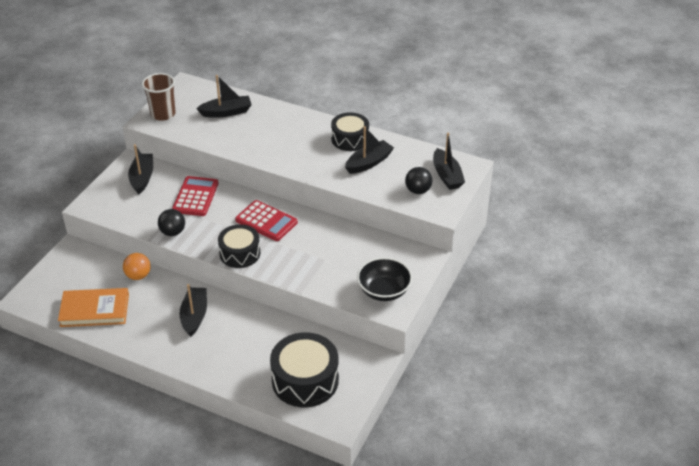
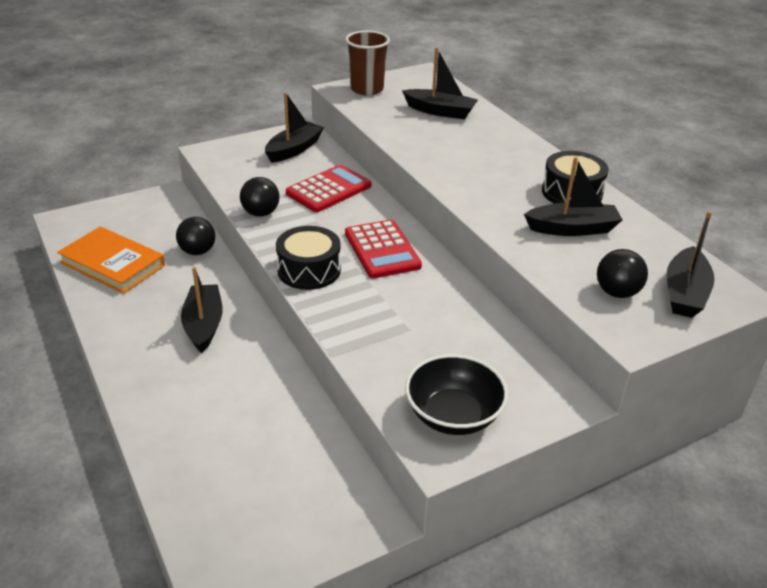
camera: 35 degrees right, 5 degrees down
orange ball [123,253,151,280] -> black ball [176,217,215,255]
black boat [179,284,207,337] -> black boat turned 45 degrees counterclockwise [181,267,223,353]
black drum [270,332,339,407] -> none

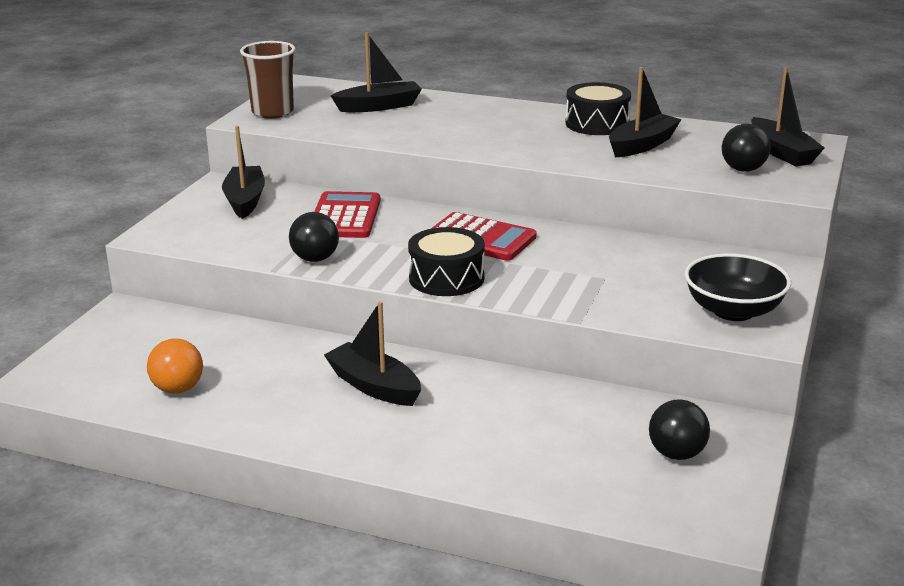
camera: 40 degrees left, 10 degrees down
orange book [57,226,165,294] -> orange ball [147,339,203,393]
black ball [176,217,215,255] -> black ball moved to [649,399,710,460]

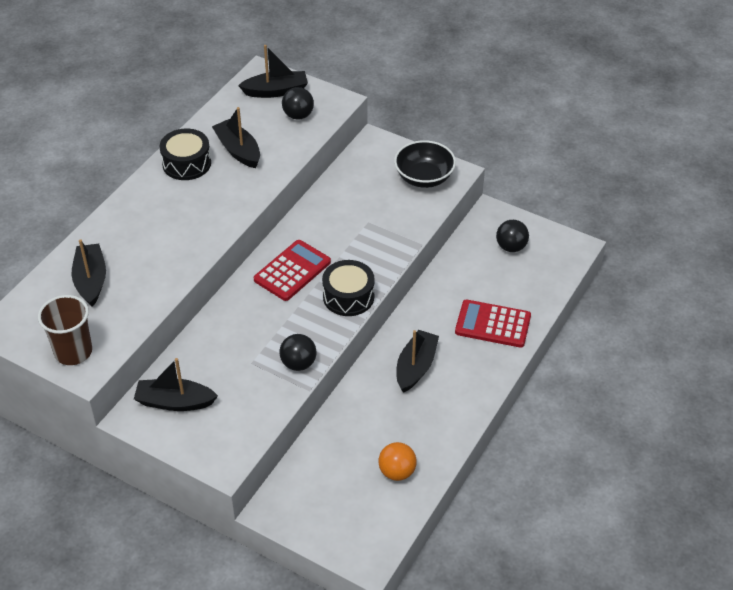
camera: 80 degrees left, 20 degrees up
red calculator [314,191,381,238] -> red calculator moved to [455,299,531,348]
black boat [324,301,421,406] -> black boat turned 150 degrees clockwise [396,330,439,393]

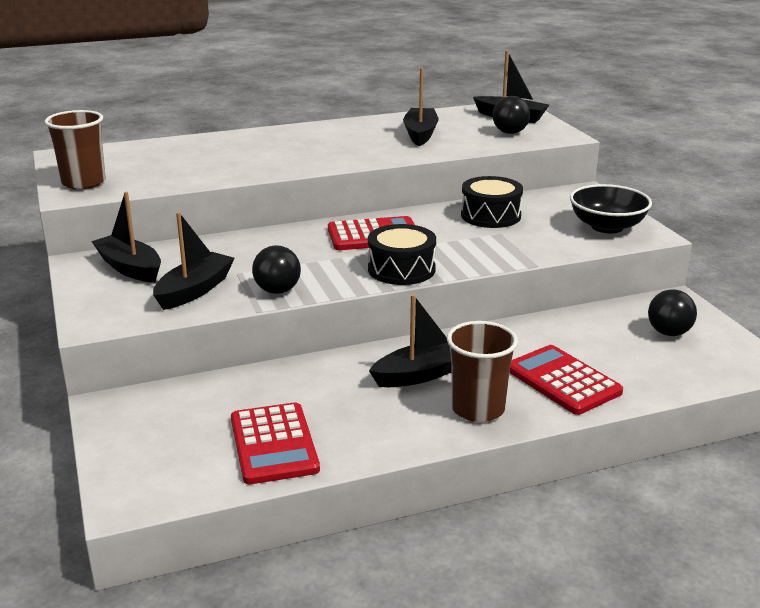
camera: 40 degrees right, 20 degrees down
black boat [72,239,106,307] -> black boat moved to [153,212,235,310]
black drum [159,129,211,180] -> black drum moved to [461,176,523,228]
orange ball [379,442,417,481] -> red calculator [231,402,320,484]
none -> brown cup [447,321,518,422]

